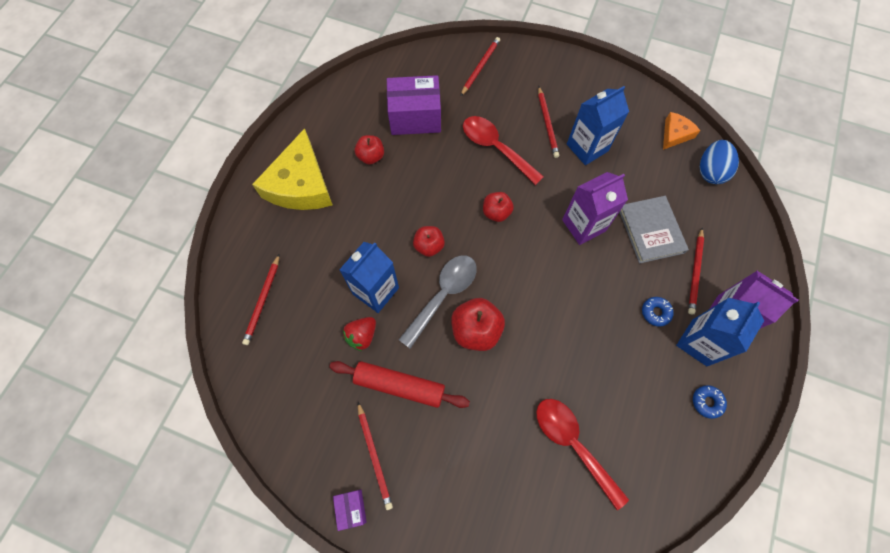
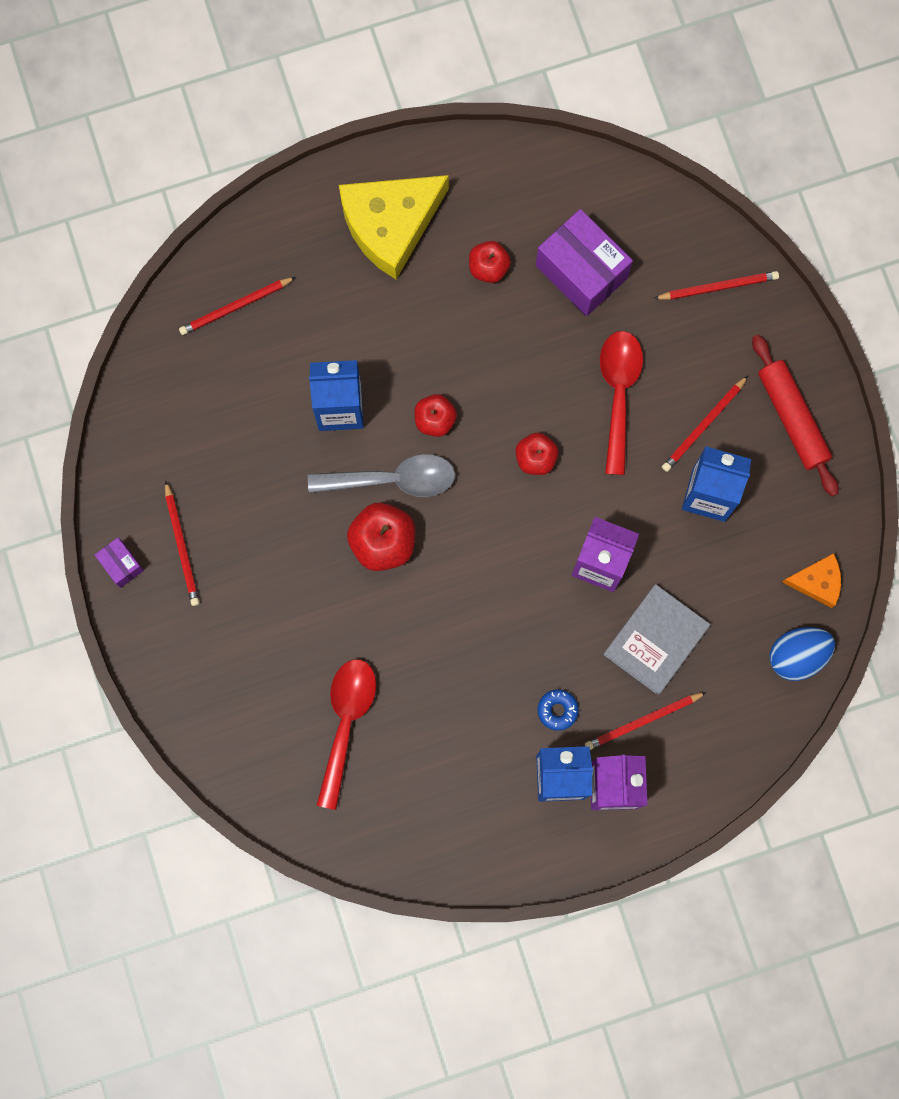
camera: 50 degrees right, 10 degrees up
red rolling pin [329,361,470,408] -> red rolling pin moved to [752,335,839,497]
purple box [333,490,367,531] -> purple box turned 75 degrees counterclockwise [95,538,144,588]
red strawberry [343,317,376,351] -> none
red pencil [358,402,393,510] -> red pencil turned 45 degrees counterclockwise [165,480,200,606]
blue donut [693,385,727,419] -> none

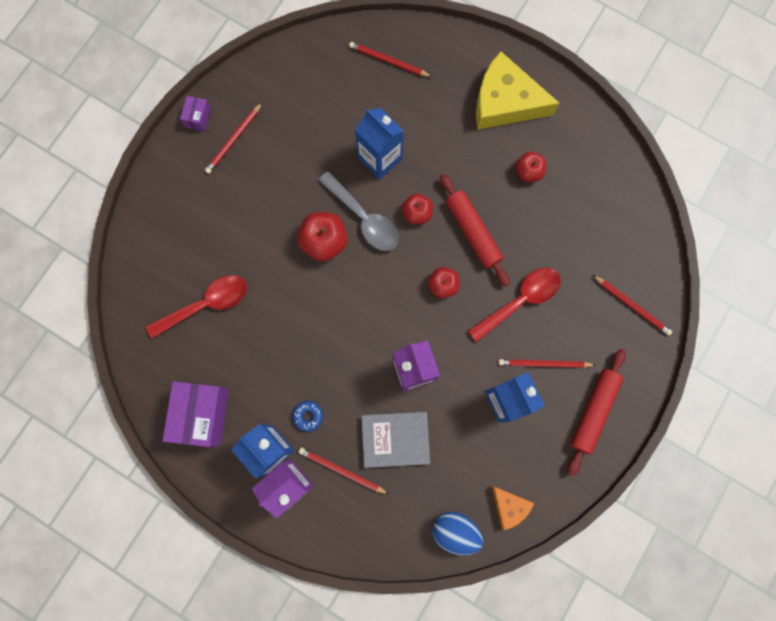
camera: 50 degrees right, 0 degrees up
purple box [536,209,633,316] -> purple box moved to [162,381,229,447]
none -> red rolling pin [440,174,510,287]

